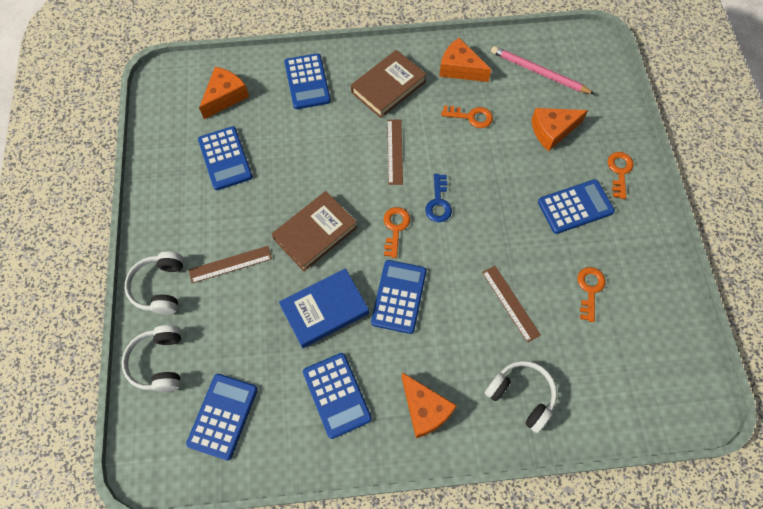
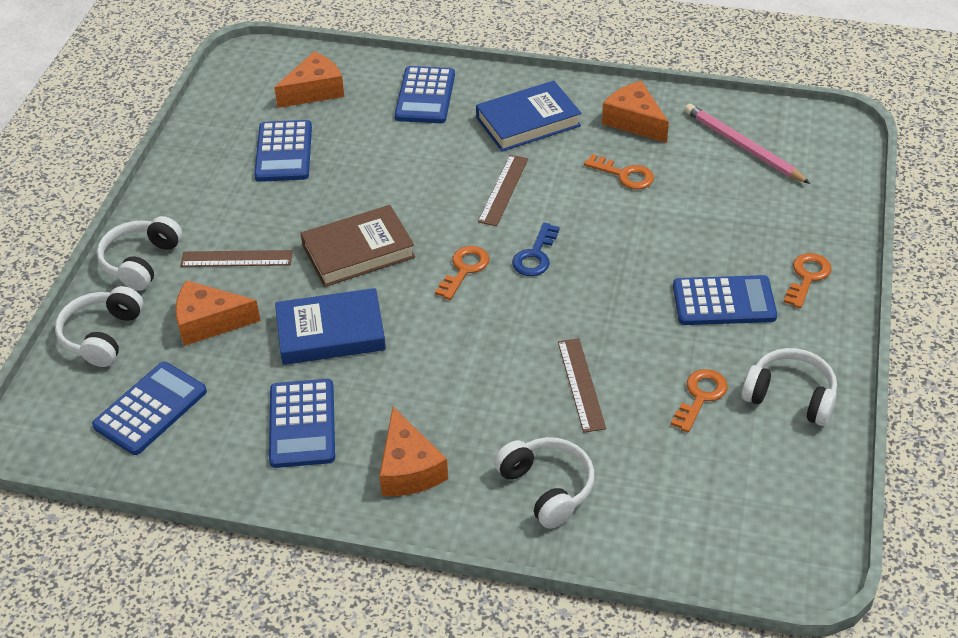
camera: 20 degrees right, 20 degrees down
brown book [351,50,427,118] -> blue book [476,81,582,152]
blue calculator [371,260,427,334] -> none
orange cheese [531,108,588,151] -> orange cheese moved to [175,280,261,346]
none -> white headphones [742,348,837,426]

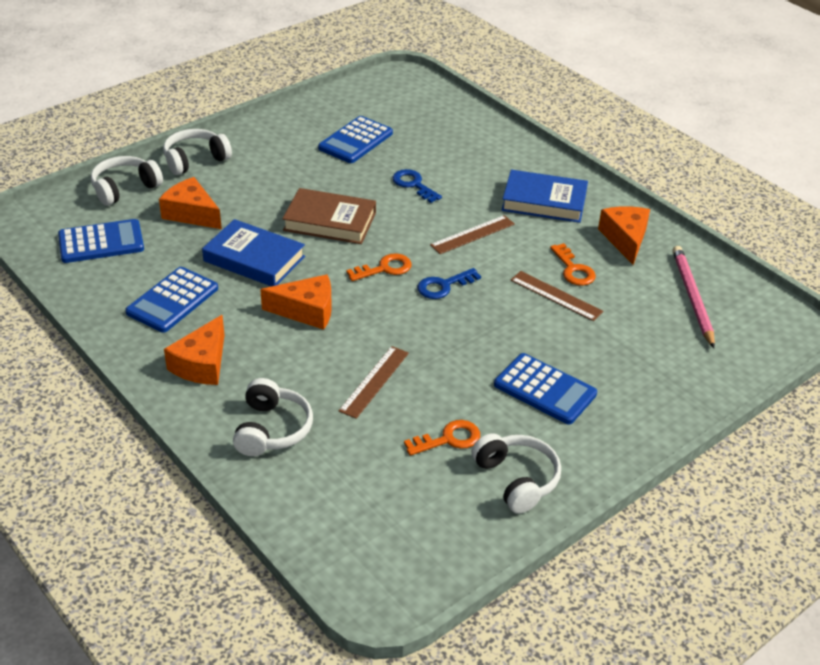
camera: 35 degrees right, 5 degrees down
brown ruler [180,250,293,267] -> brown ruler moved to [511,271,603,321]
orange cheese [274,52,344,108] -> orange cheese moved to [260,274,332,330]
blue calculator [395,66,455,123] -> none
orange key [784,253,832,308] -> none
none -> blue key [392,169,442,203]

